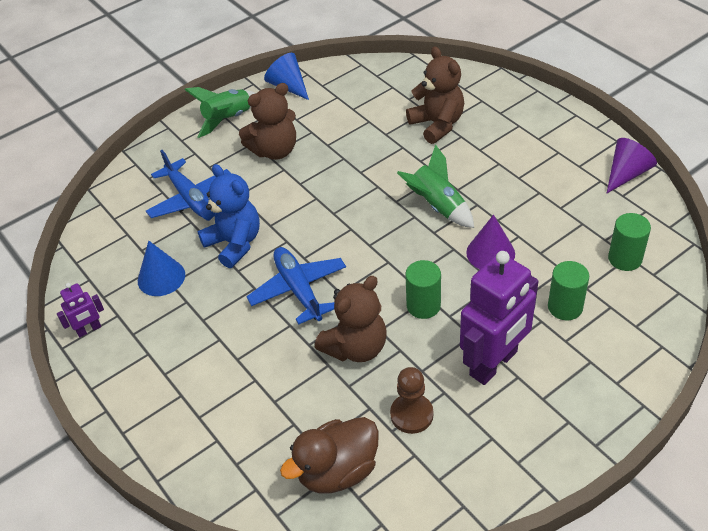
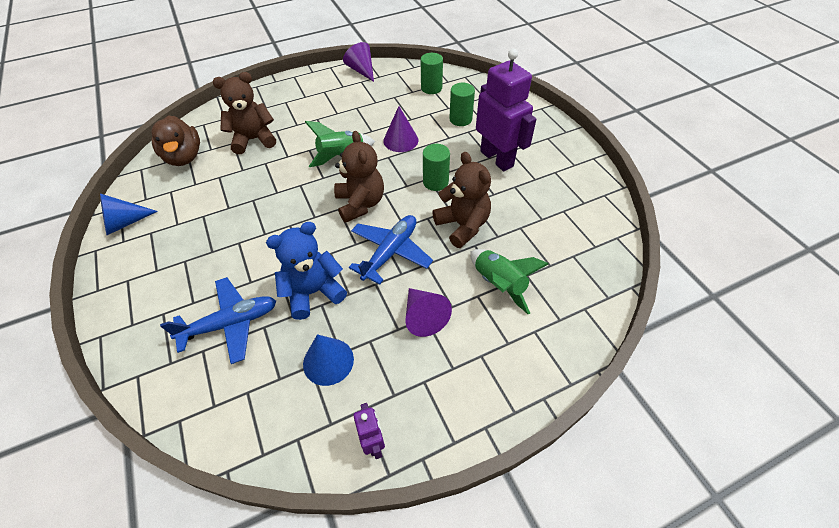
camera: 80 degrees left, 5 degrees up
green rocket [185,87,256,138] -> green rocket moved to [470,249,549,315]
brown teddy bear [239,83,296,160] -> brown teddy bear moved to [334,131,384,223]
blue plane [246,247,346,325] -> blue plane turned 135 degrees clockwise [349,215,433,285]
brown duck [280,417,379,494] -> brown duck moved to [151,116,200,166]
brown pawn [390,367,433,434] -> none
none -> purple cone [406,288,452,337]

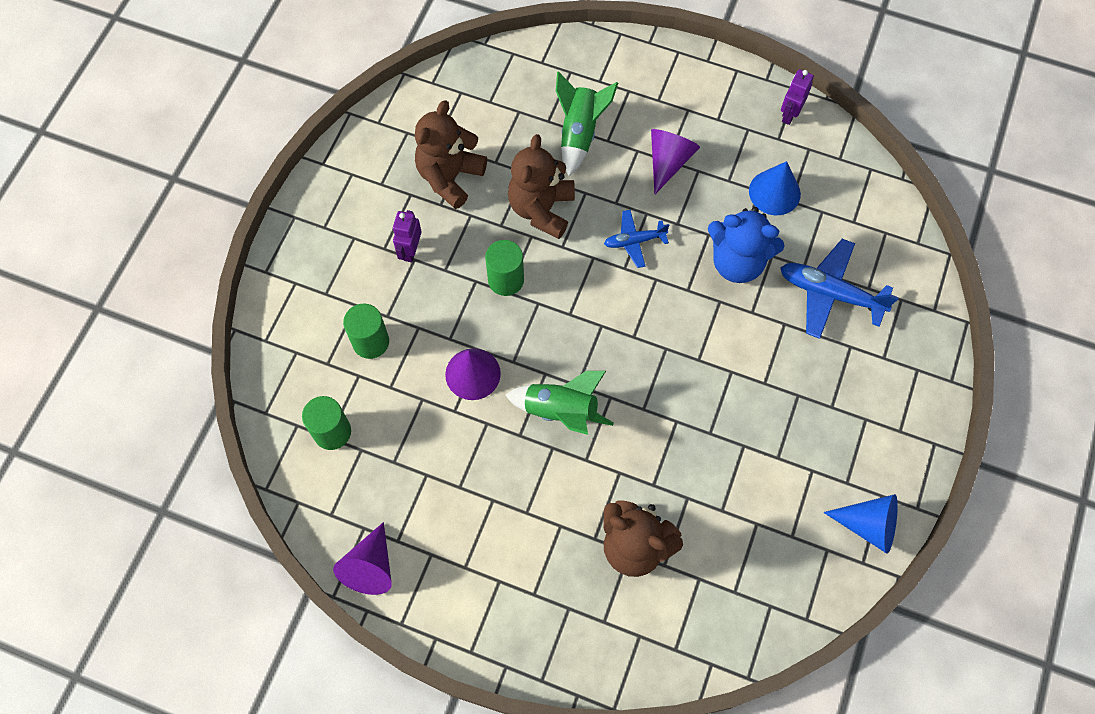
camera: 135 degrees left, 15 degrees up
brown duck [151,116,200,166] -> none
brown teddy bear [334,131,384,223] -> brown teddy bear moved to [415,100,487,209]
blue plane [349,215,433,285] -> blue plane [604,210,670,268], size x0.58
purple robot [476,48,536,171] -> purple robot [393,210,422,262], size x0.46

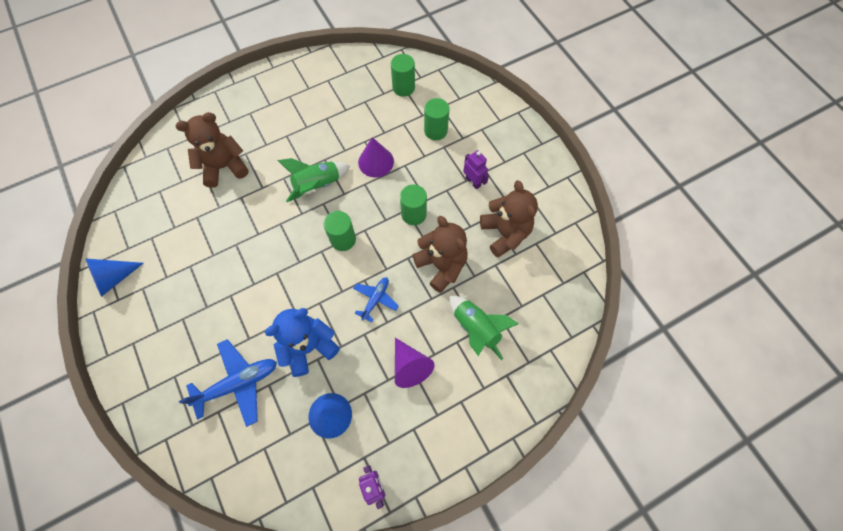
camera: 130 degrees right, 0 degrees up
purple cone [333,522,392,595] -> none
none -> green cylinder [323,211,356,251]

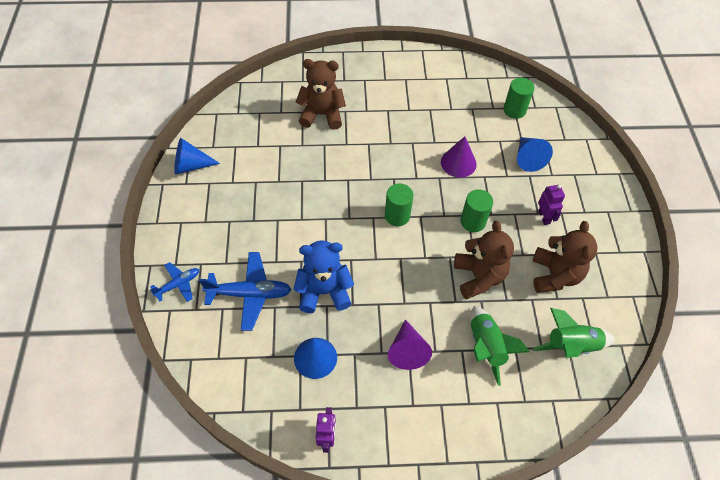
camera: 25 degrees right, 10 degrees down
green rocket [278,158,350,202] -> green rocket moved to [532,308,615,358]
blue plane [353,277,399,322] -> blue plane moved to [150,262,199,302]
green cylinder [424,98,449,140] -> blue cone [517,137,553,172]

